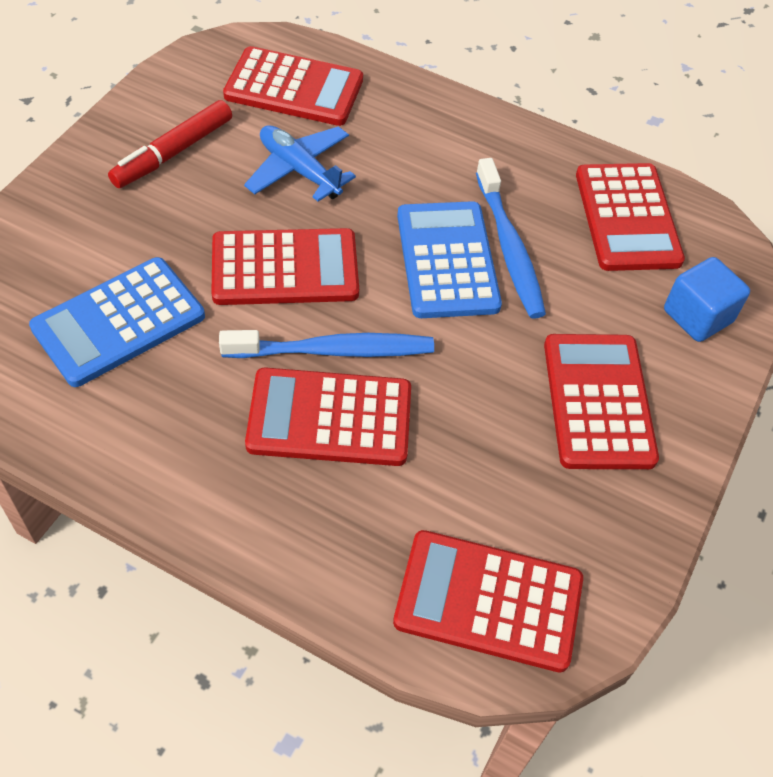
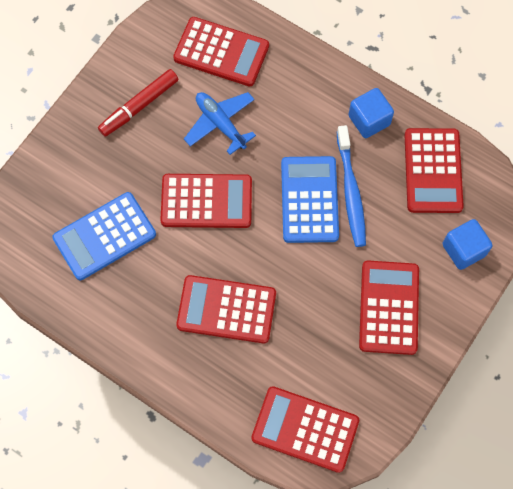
camera: 10 degrees right, 15 degrees up
blue toothbrush [219,330,434,358] -> none
none -> blue cube [348,88,394,138]

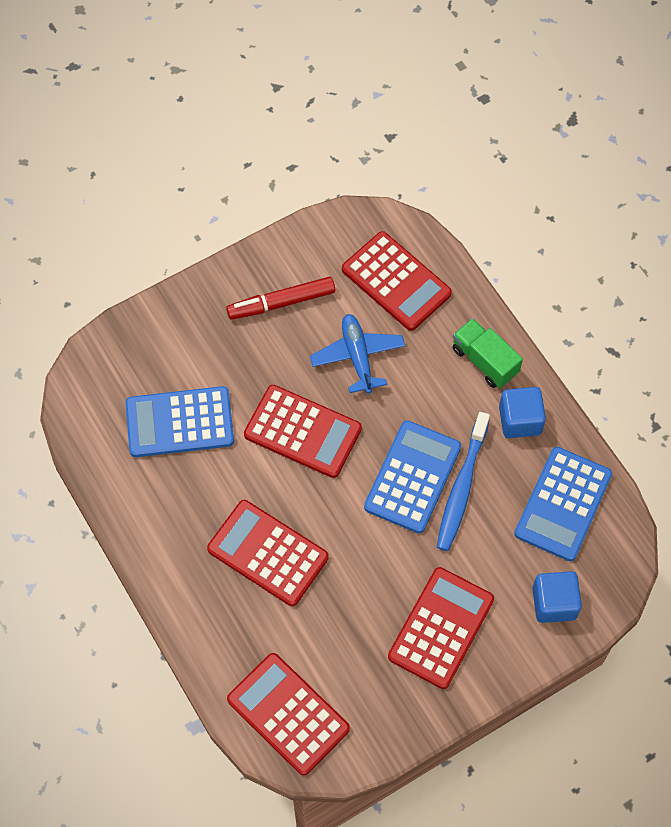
camera: 25 degrees right, 5 degrees down
red calculator [404,128,464,213] -> blue calculator [514,447,612,561]
none -> green truck [452,318,523,388]

